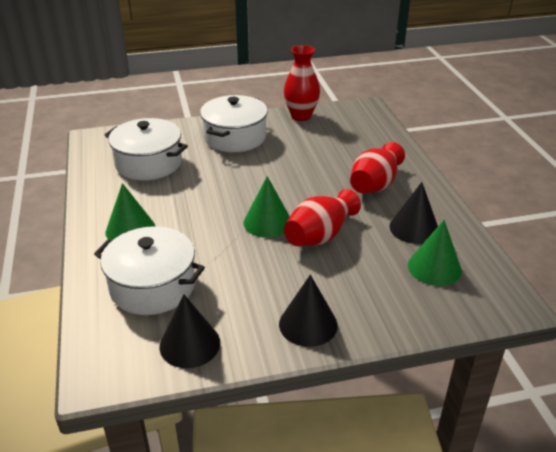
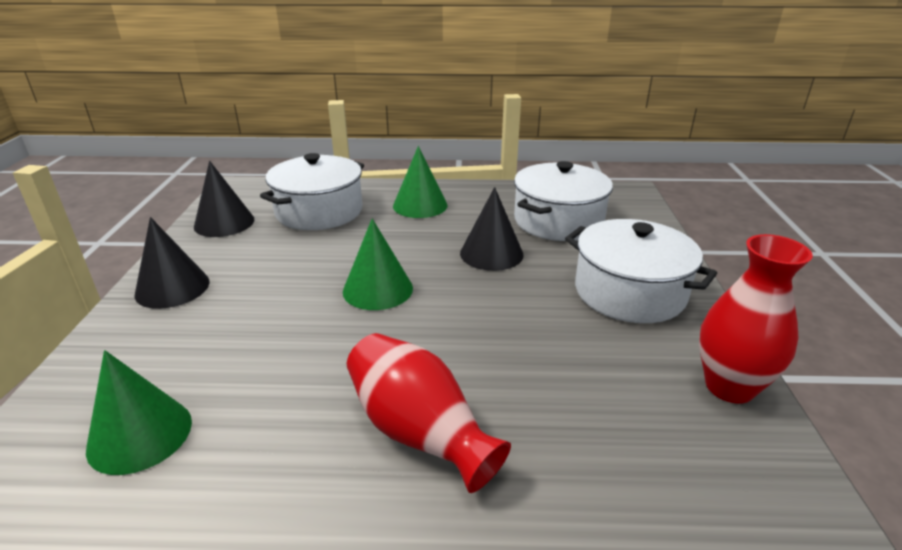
camera: 105 degrees right, 5 degrees down
red vase [284,189,361,246] -> none
black cone [389,182,438,244] -> black cone moved to [460,187,523,271]

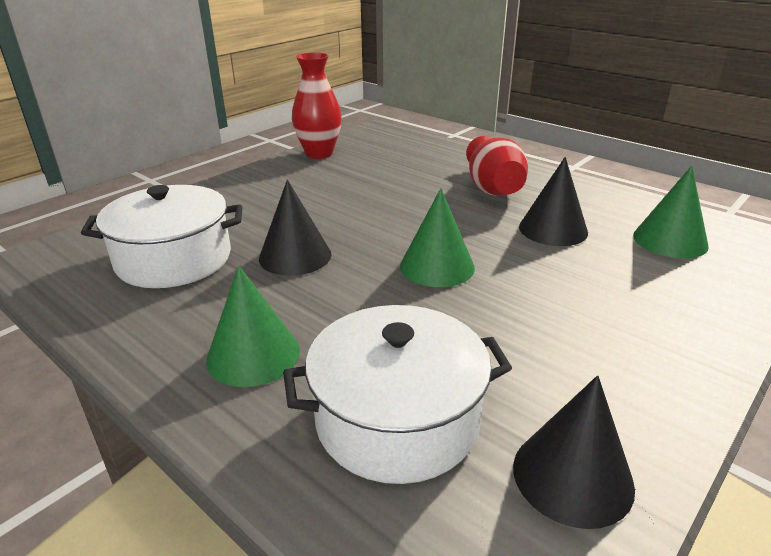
camera: 140 degrees left, 0 degrees up
black cone [134,217,210,309] -> black cone moved to [519,157,588,246]
white pot [565,219,717,323] -> none

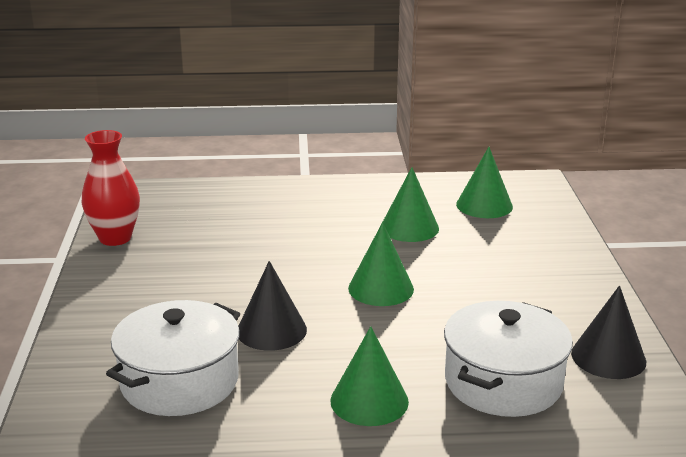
camera: 45 degrees left, 5 degrees down
red vase [466,136,528,196] -> none
black cone [519,157,588,246] -> green cone [383,167,439,242]

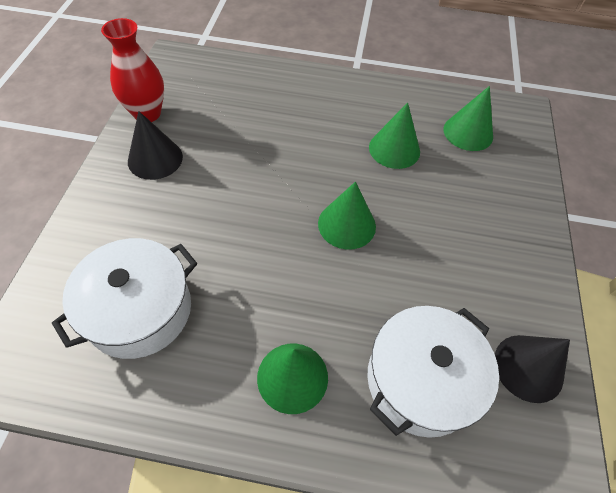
camera: 10 degrees right, 30 degrees up
black cone [238,261,307,351] -> black cone moved to [128,111,183,180]

